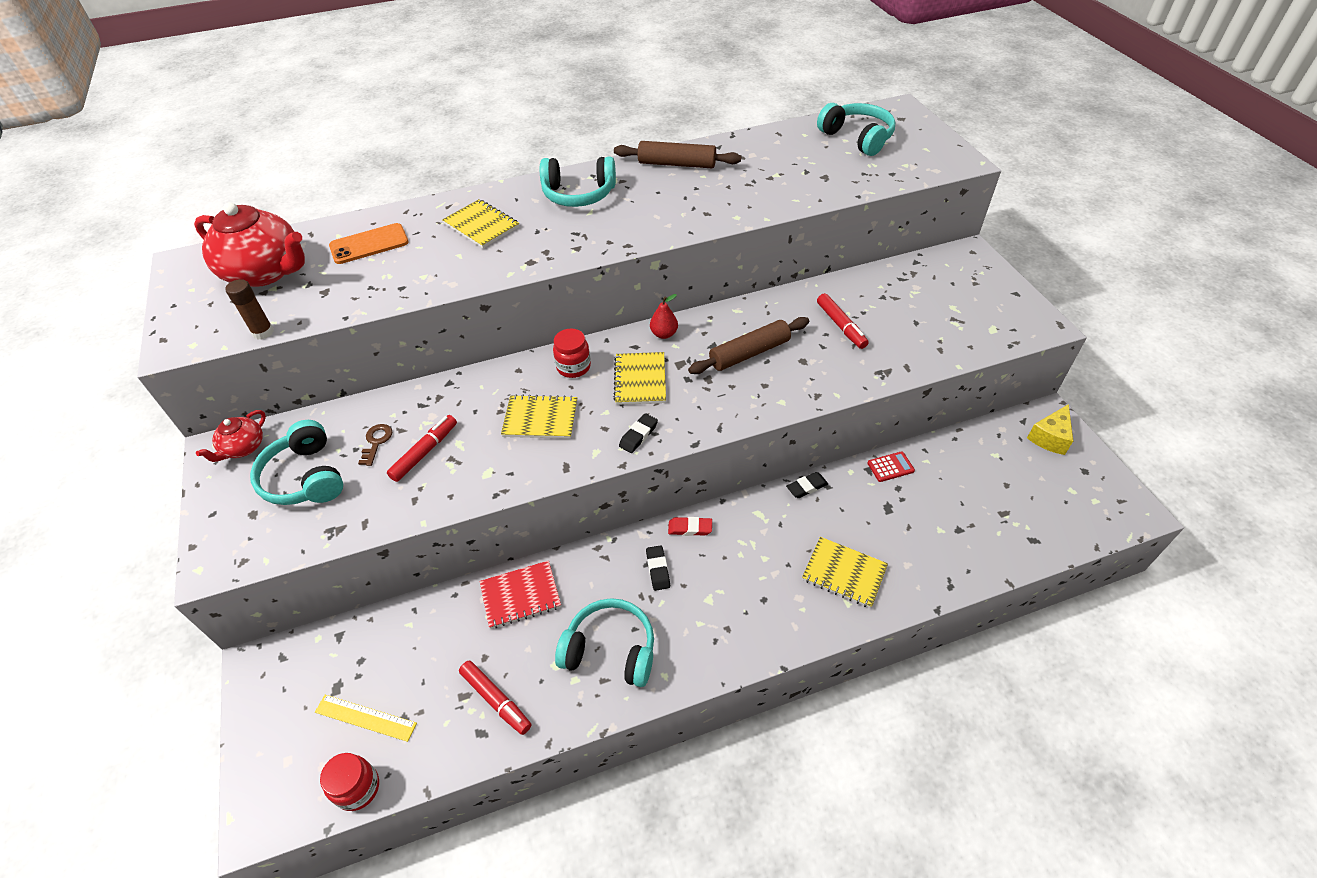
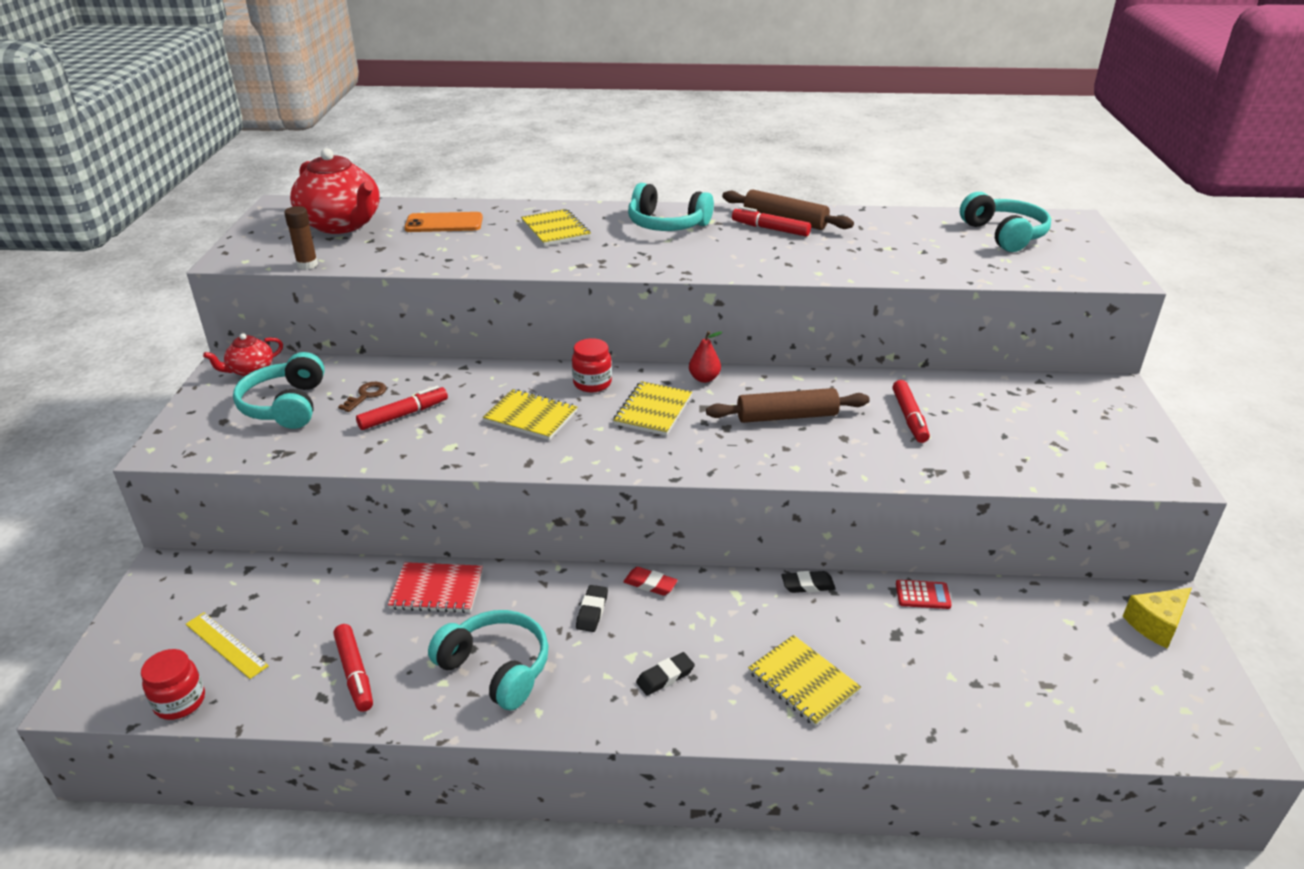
camera: 20 degrees right, 15 degrees down
black eraser [619,413,658,453] -> black eraser moved to [636,652,695,696]
none -> red marker [732,206,811,236]

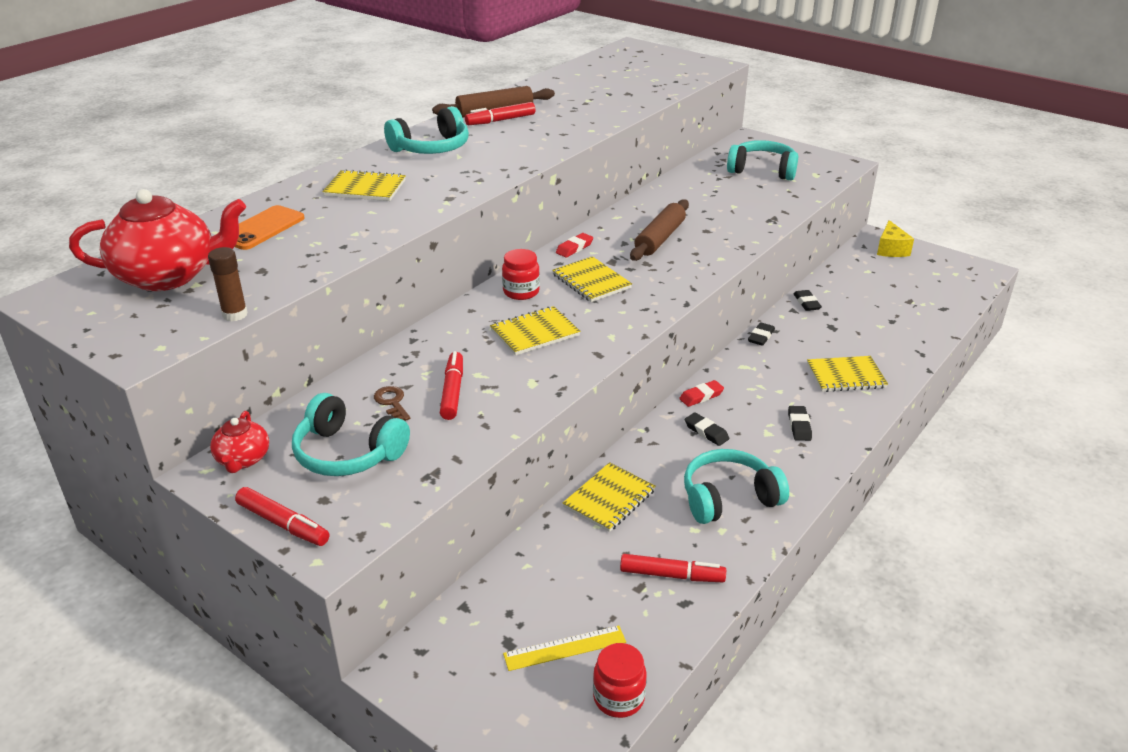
camera: 55 degrees left, 0 degrees up
red notebook [388,562,483,613] -> yellow notebook [563,462,656,532]
red pear [689,331,722,383] -> red eraser [556,233,593,258]
red marker [892,380,930,443] -> red marker moved to [235,487,329,546]
red calculator [896,580,952,609] -> black eraser [794,290,822,311]
turquoise headphones [960,192,1051,252] -> turquoise headphones moved to [727,140,798,180]

